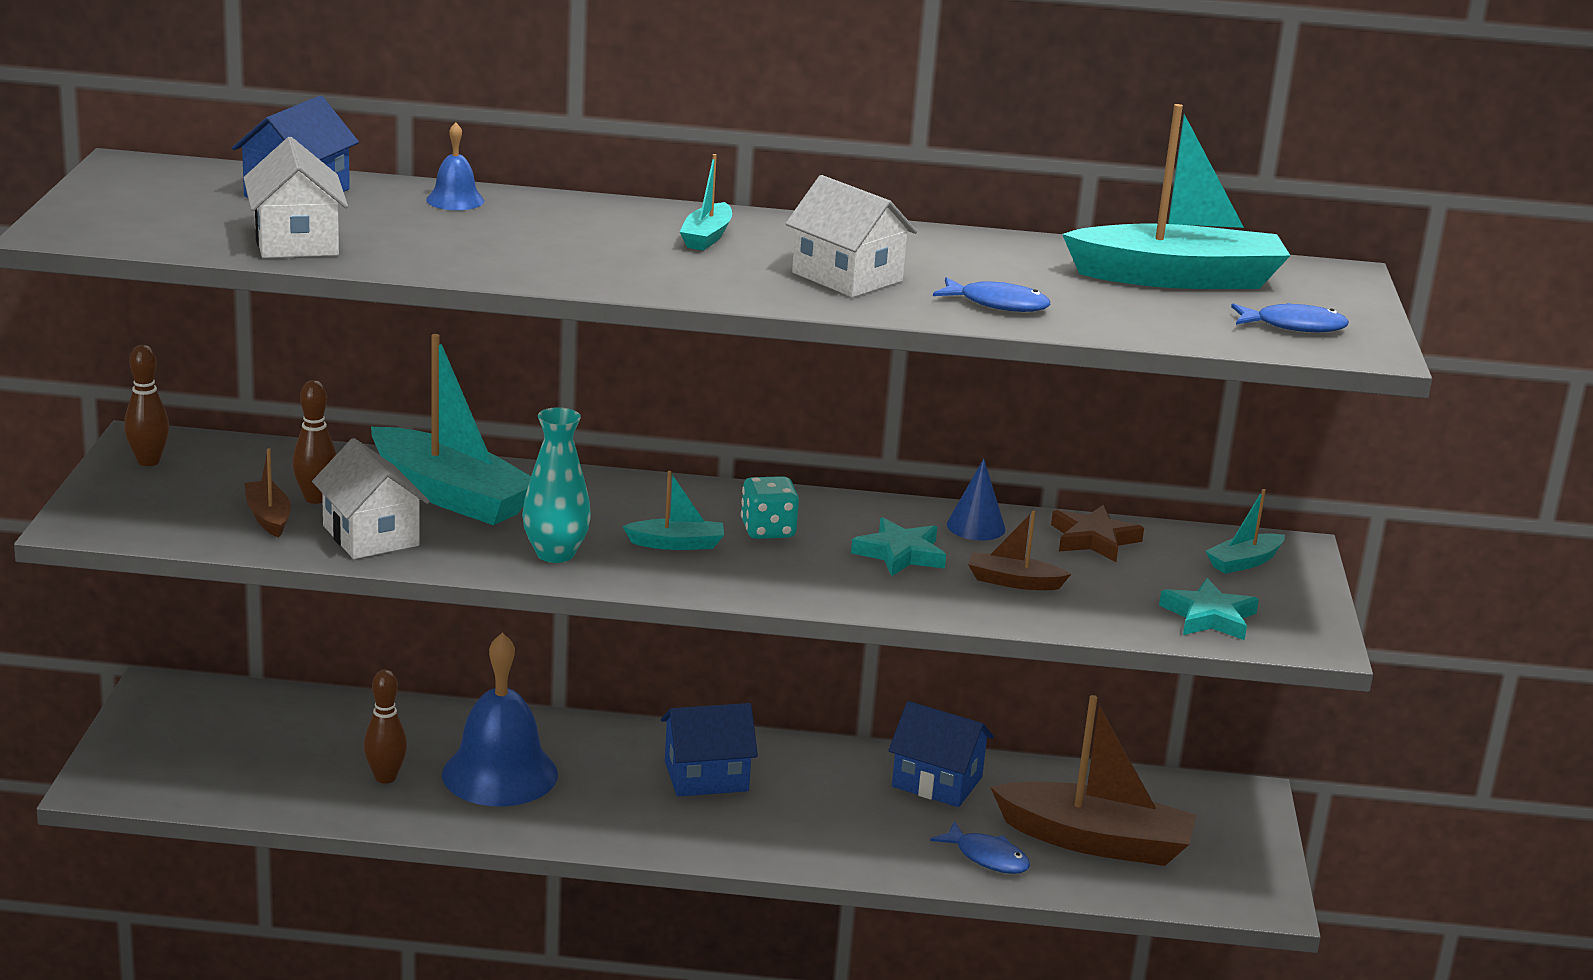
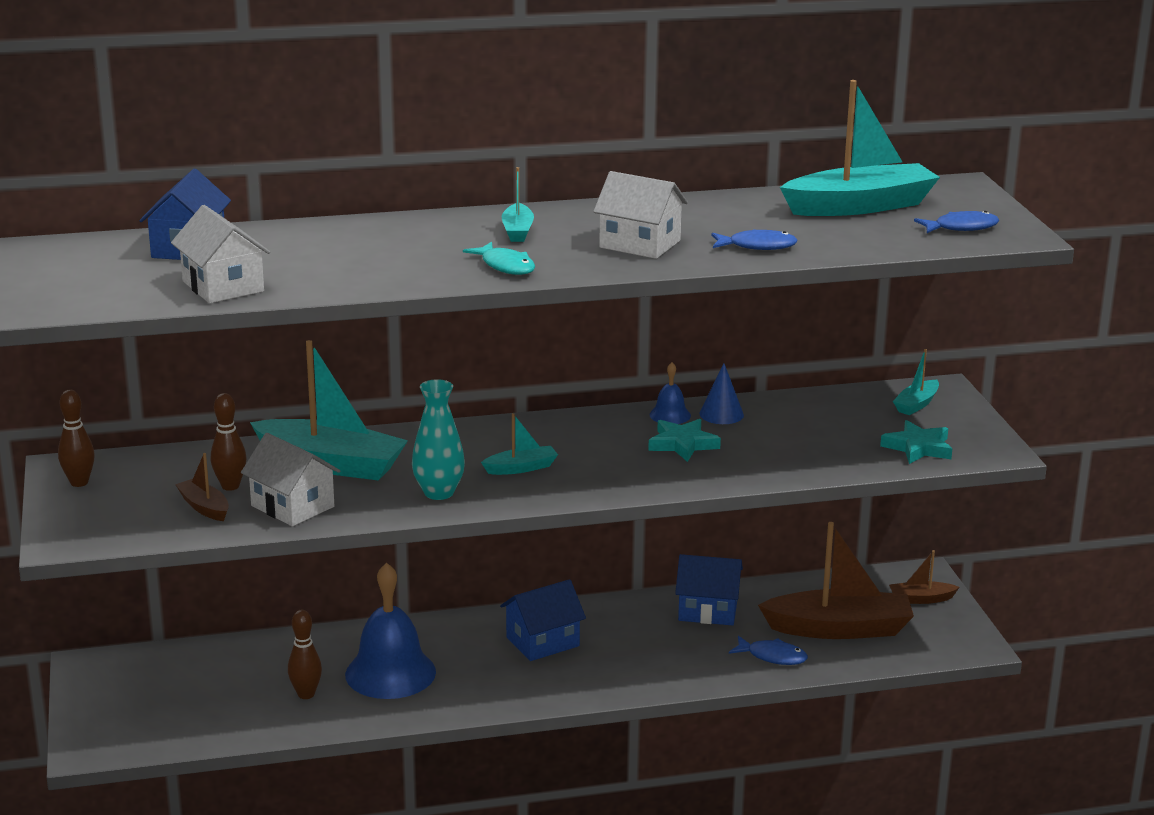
camera: 15 degrees left, 0 degrees up
blue bell [426,122,484,210] -> blue bell moved to [650,362,691,424]
turquoise dice [741,476,799,539] -> none
brown boat [968,510,1071,590] -> brown boat moved to [889,550,960,604]
brown star [1051,505,1144,562] -> none
none -> turquoise fish [463,242,535,275]

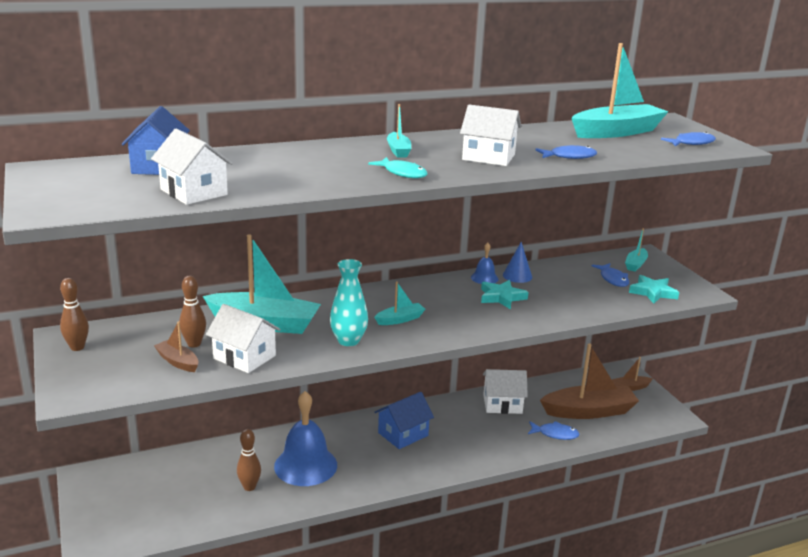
camera: 10 degrees left, 0 degrees up
blue house [675,554,743,626] -> white house [483,369,528,414]
none -> blue fish [592,263,629,287]

